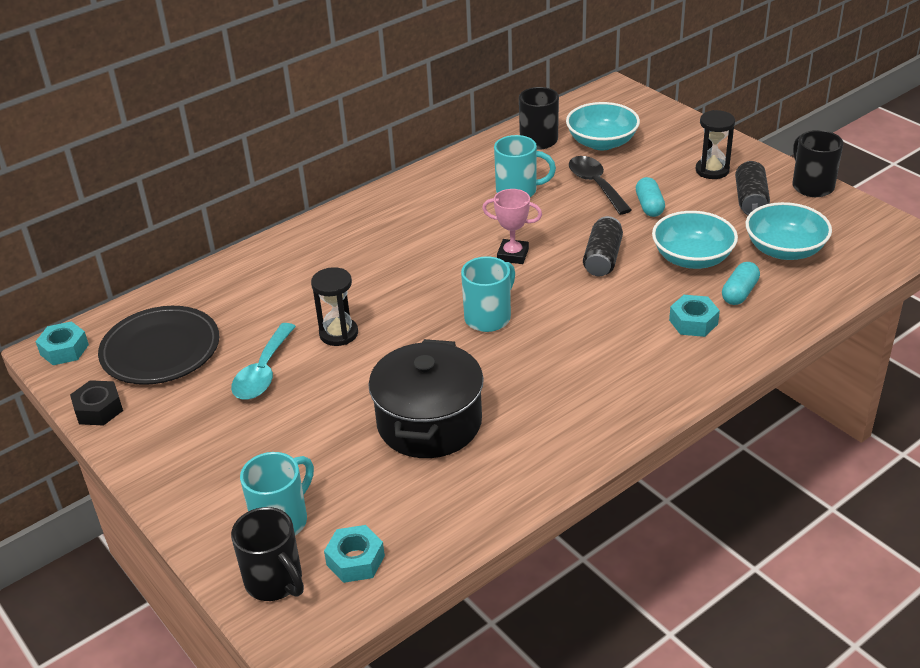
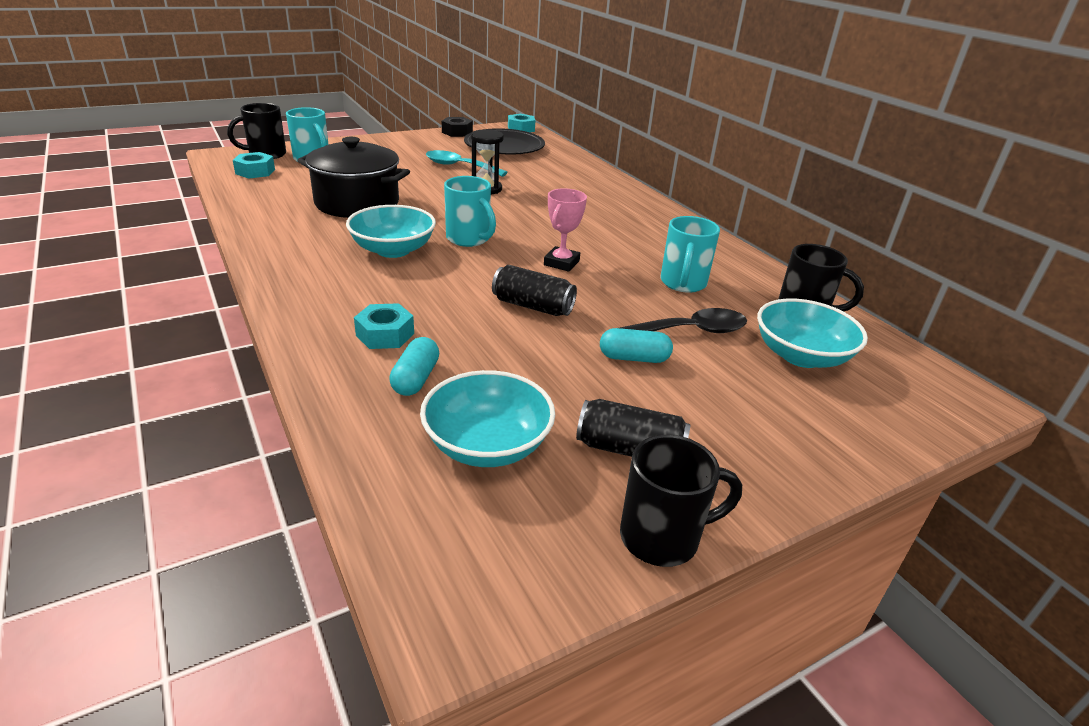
camera: 95 degrees right, 5 degrees down
turquoise bowl [652,211,738,269] -> turquoise bowl moved to [346,205,436,258]
black hourglass [695,110,735,179] -> none
turquoise capsule [722,262,760,305] -> turquoise capsule turned 60 degrees clockwise [389,337,439,396]

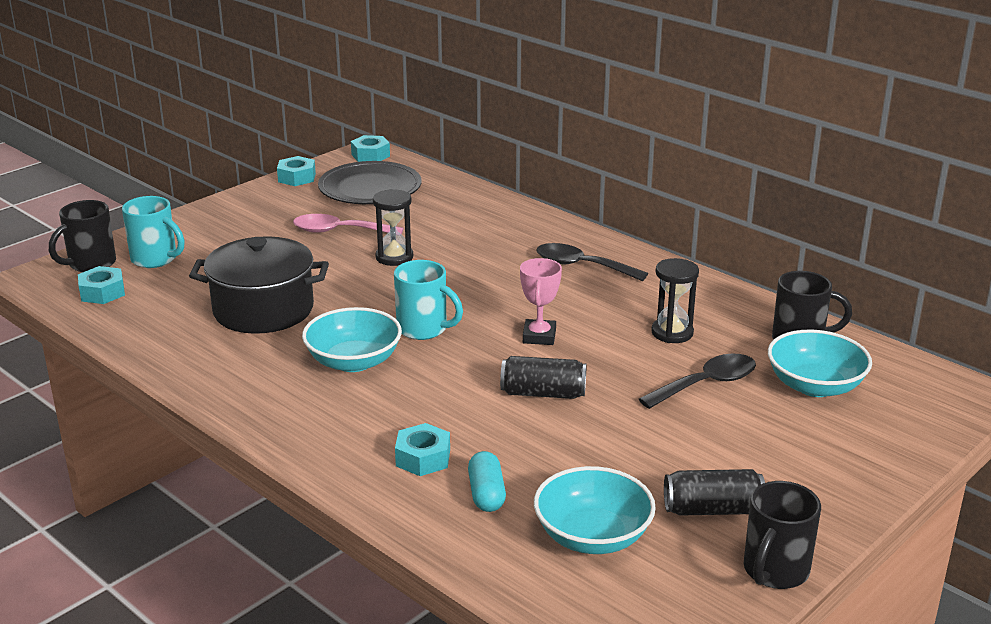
camera: 15 degrees left, 5 degrees down
turquoise spoon [426,150,508,177] -> pink spoon [293,214,404,235]
black nut [442,117,473,137] -> turquoise nut [277,156,316,186]
turquoise capsule [600,328,673,363] -> none
black mug [620,435,742,567] -> black mug turned 150 degrees clockwise [744,481,821,589]
turquoise mug [661,216,720,293] -> black hourglass [651,258,699,343]
none -> black spoon [536,243,648,281]

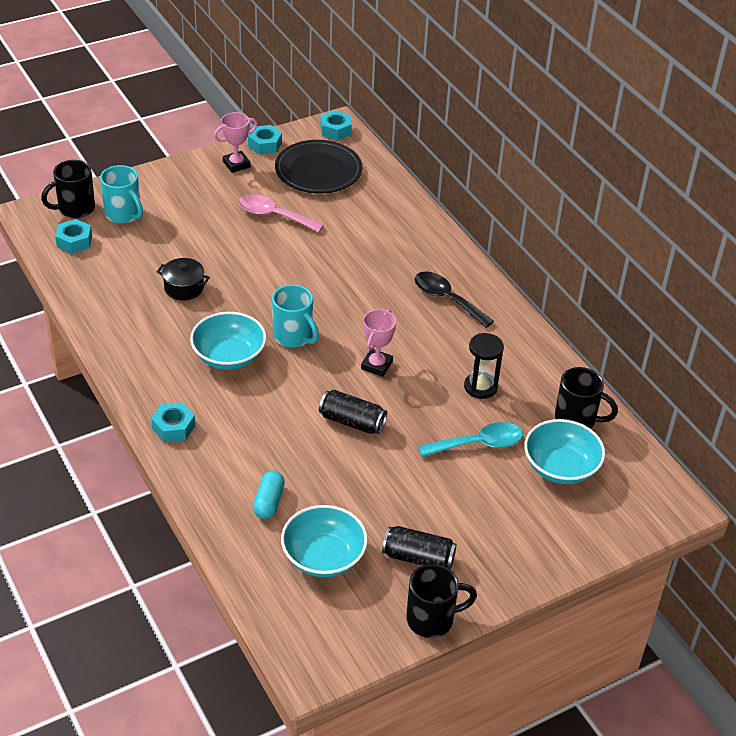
camera: 15 degrees right, 15 degrees up
black pot [189,236,329,334] -> black pot [157,258,210,301], size x0.51
black hourglass [373,189,413,266] -> none
turquoise nut [395,423,450,476] -> turquoise nut moved to [151,402,195,442]
black spoon [639,354,756,409] -> turquoise spoon [418,422,523,457]
black mug [744,481,821,589] -> black mug turned 150 degrees counterclockwise [406,564,477,638]
none -> pink trophy [214,112,257,173]

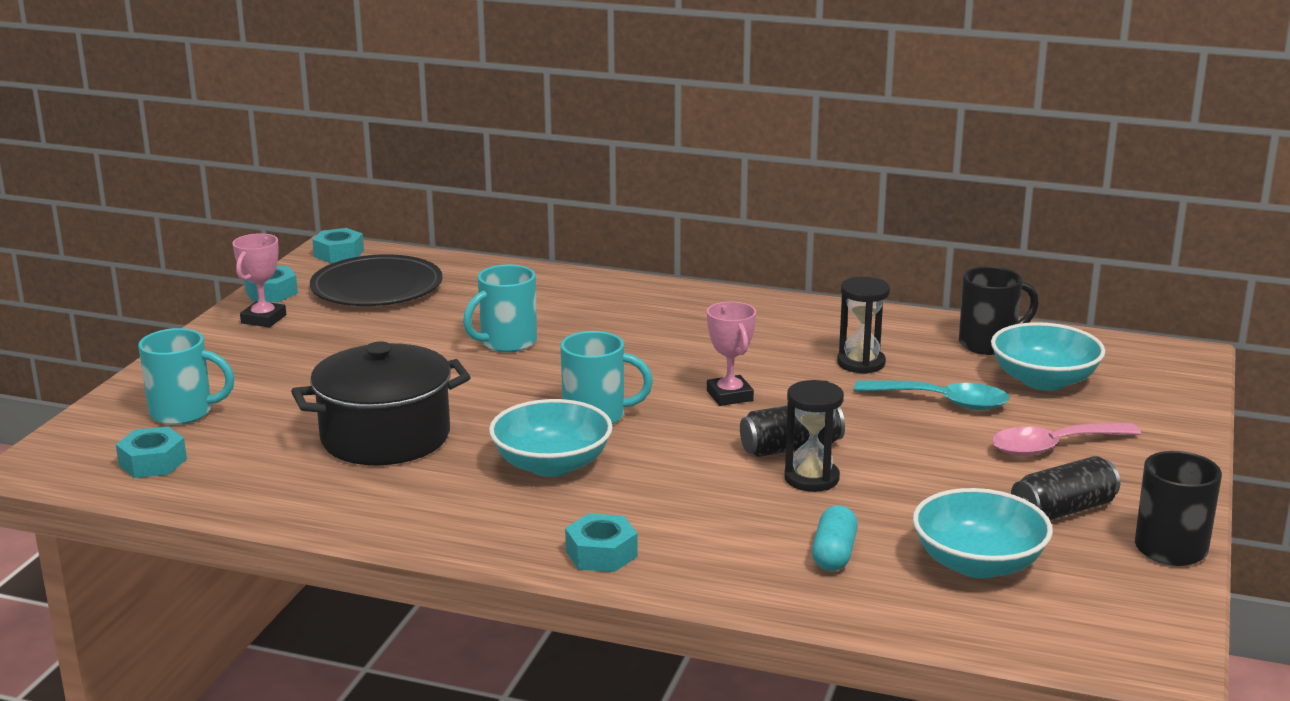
camera: 40 degrees left, 20 degrees down
black mug [41,160,95,218] -> none
black pot [157,258,210,301] -> black pot [291,342,471,465], size x1.98
pink spoon [239,194,324,232] -> pink spoon moved to [992,423,1141,456]
turquoise capsule [253,471,285,519] -> turquoise capsule turned 45 degrees clockwise [812,505,858,571]
black spoon [415,271,494,328] -> none
turquoise spoon [418,422,523,457] -> turquoise spoon turned 75 degrees clockwise [854,380,1010,410]
none -> turquoise mug [463,264,537,352]
none -> black hourglass [784,380,844,492]

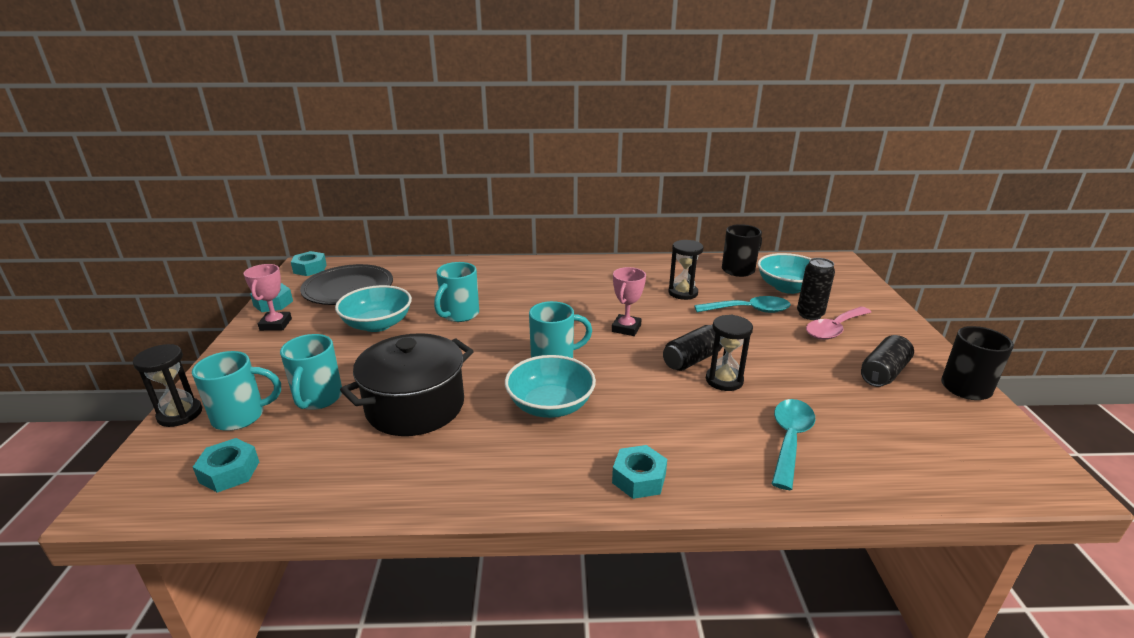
camera: 20 degrees left, 5 degrees up
pink trophy [707,302,756,406] -> pink trophy turned 60 degrees clockwise [612,267,646,336]
turquoise capsule [812,505,858,571] -> turquoise spoon [772,399,815,490]
turquoise bowl [913,488,1053,579] -> turquoise bowl moved to [335,285,412,332]
none -> black hourglass [133,344,202,427]
none -> turquoise mug [280,334,342,410]
none -> black can [797,258,835,320]

